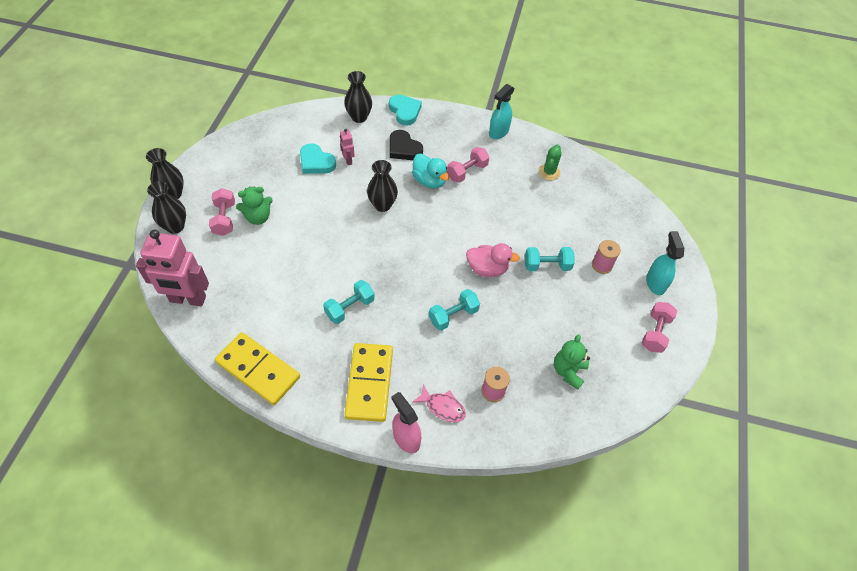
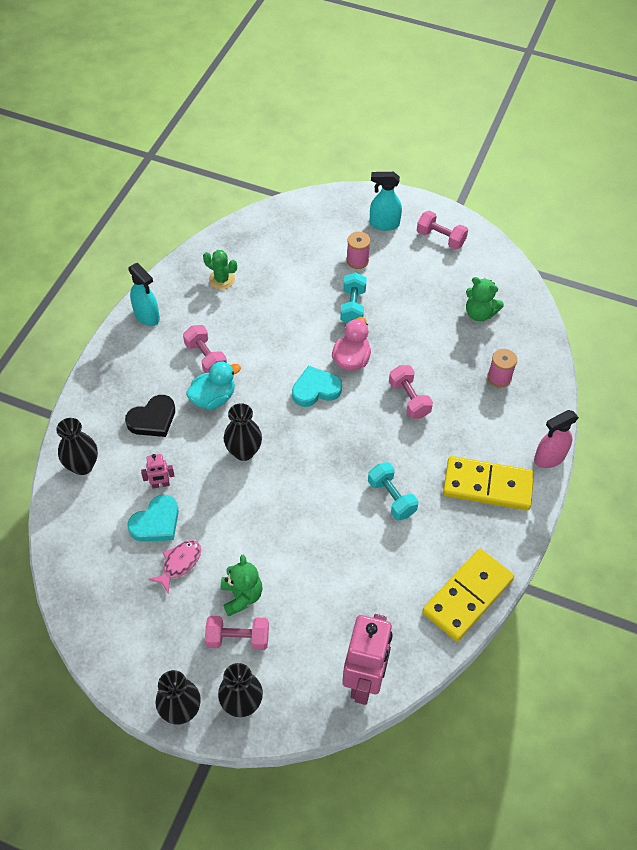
camera: 80 degrees left, 0 degrees up
turquoise heart [389,95,422,126] -> turquoise heart moved to [292,365,342,407]
pink fish [412,384,466,422] -> pink fish moved to [149,540,201,594]
turquoise dumbbell [429,289,480,331] -> pink dumbbell [389,365,433,419]

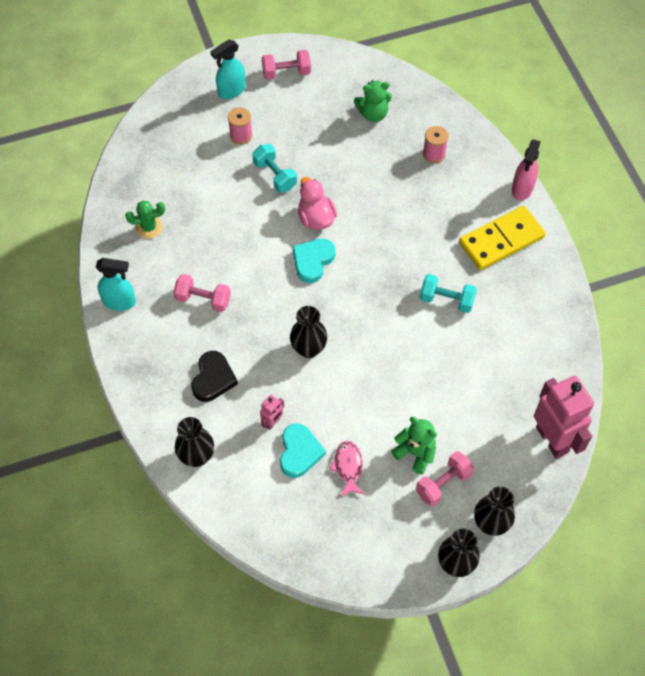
camera: 40 degrees left, 5 degrees up
turquoise duck [186,361,241,410] -> none
pink dumbbell [389,365,433,419] -> none
yellow domino [422,549,514,641] -> none

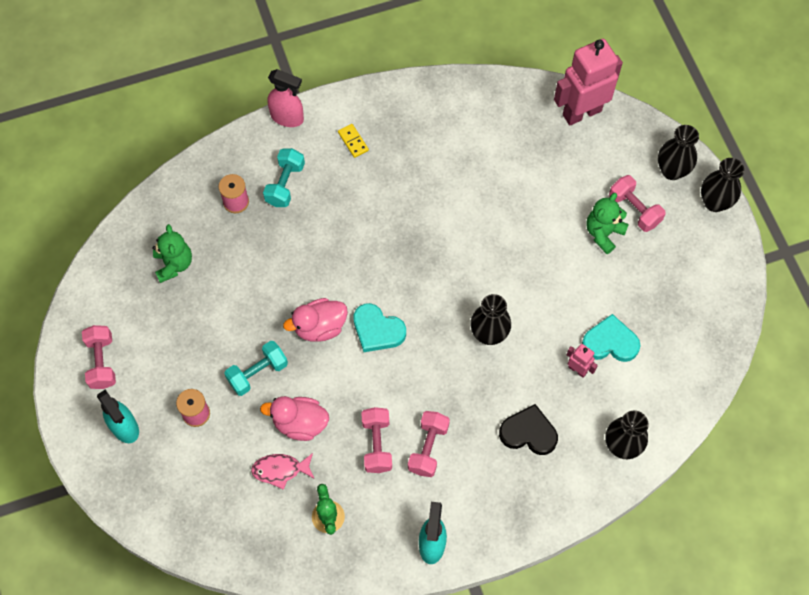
camera: 90 degrees left, 5 degrees up
pink fish [329,441,365,496] -> pink fish moved to [251,453,314,490]
turquoise dumbbell [420,274,477,313] -> turquoise dumbbell moved to [263,148,305,207]
yellow domino [459,206,546,270] -> yellow domino [338,124,369,158], size x0.40
none -> pink duck [260,396,329,441]
none -> pink dumbbell [361,407,392,473]

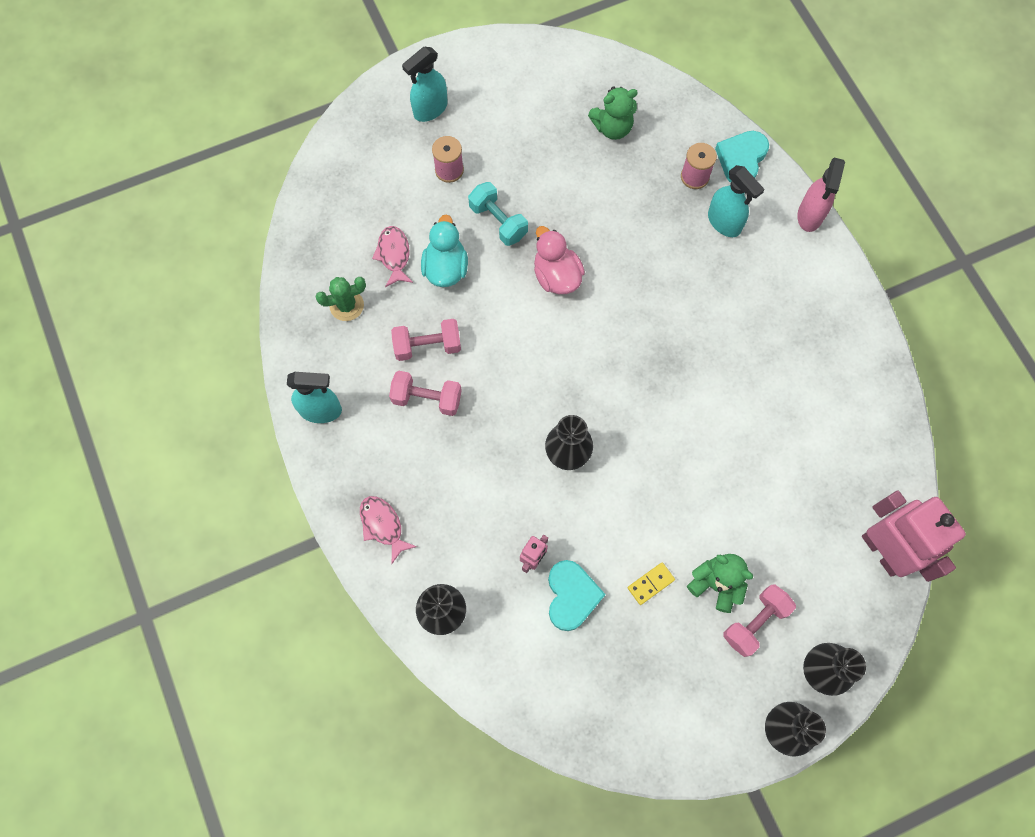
camera: 85 degrees right, 5 degrees up
pink dumbbell [82,325,116,389] -> none
pink duck [260,396,329,441] -> turquoise duck [421,214,468,287]
turquoise dumbbell [263,148,305,207] -> turquoise spray bottle [708,165,765,237]
yellow domino [338,124,369,158] -> yellow domino moved to [628,562,675,605]
turquoise heart [353,303,406,352] -> turquoise heart moved to [715,131,769,183]
black heart [499,404,558,455] -> none
none -> pink fish [360,496,417,564]

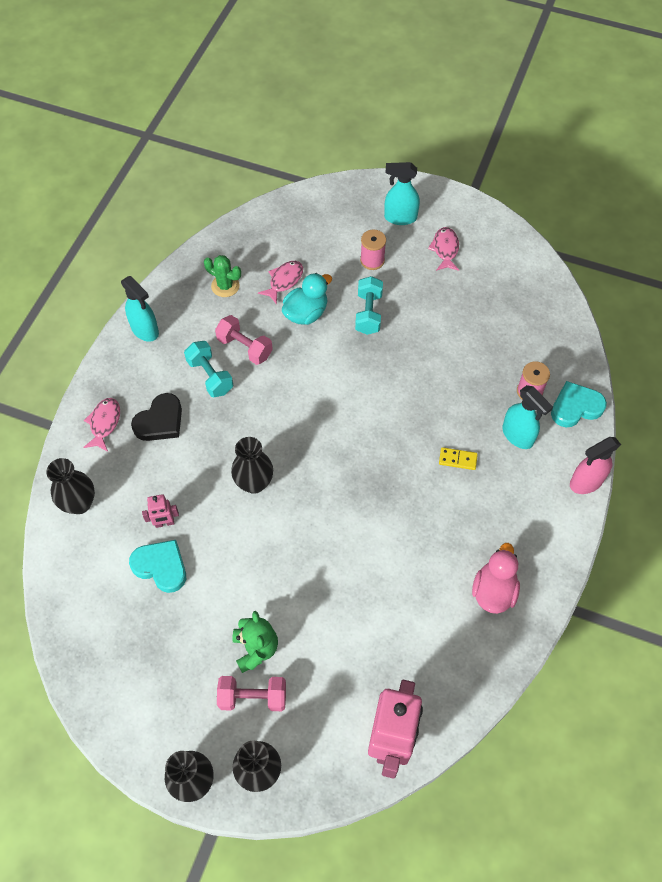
camera: 45 degrees right, 10 degrees down
pink dumbbell [389,371,462,416] -> turquoise dumbbell [184,341,233,397]
pink duck [534,226,585,294] -> pink duck moved to [472,543,520,614]
turquoise heart [548,560,606,631] -> turquoise heart turned 105 degrees counterclockwise [129,540,186,593]
green teddy bear [588,86,638,140] -> none
yellow domino [628,562,675,605] -> yellow domino moved to [439,447,478,470]
turquoise spray bottle [708,165,765,237] -> turquoise spray bottle turned 45 degrees counterclockwise [502,385,553,449]
none -> black heart [131,393,182,441]
none -> pink fish [428,227,459,271]

